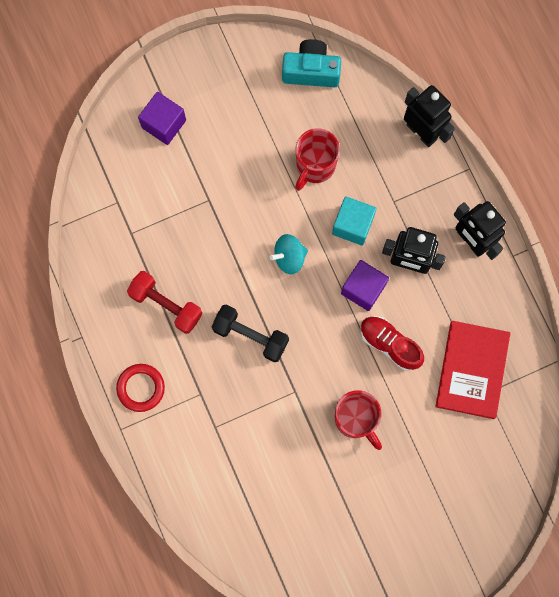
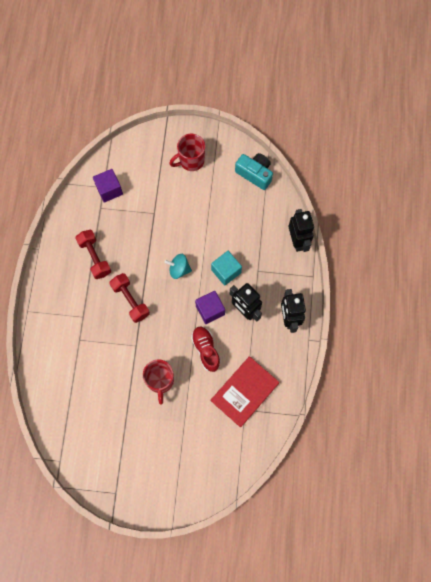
camera: 30 degrees right, 5 degrees down
red ring [116,364,165,412] -> none
purple cube [138,92,186,145] -> purple cube moved to [93,169,123,203]
black dumbbell [212,305,289,362] -> red dumbbell [109,273,150,323]
red mug [295,128,340,191] -> red mug moved to [169,134,205,171]

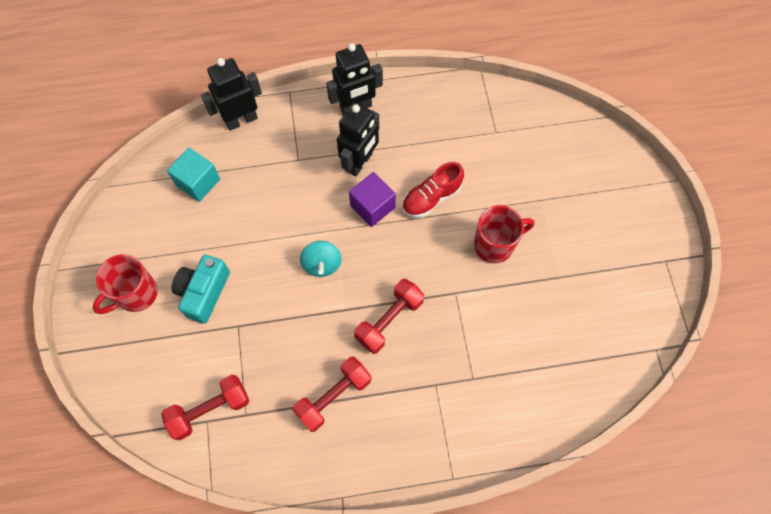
camera: 105 degrees left, 5 degrees down
purple cube [93,169,123,203] -> red dumbbell [161,375,249,440]
red mug [169,134,205,171] -> red mug turned 90 degrees clockwise [93,254,158,314]
turquoise cube [211,251,242,286] -> turquoise cube moved to [167,147,220,202]
red book [211,356,279,427] -> none
turquoise camera [235,153,273,190] -> turquoise camera moved to [171,255,230,324]

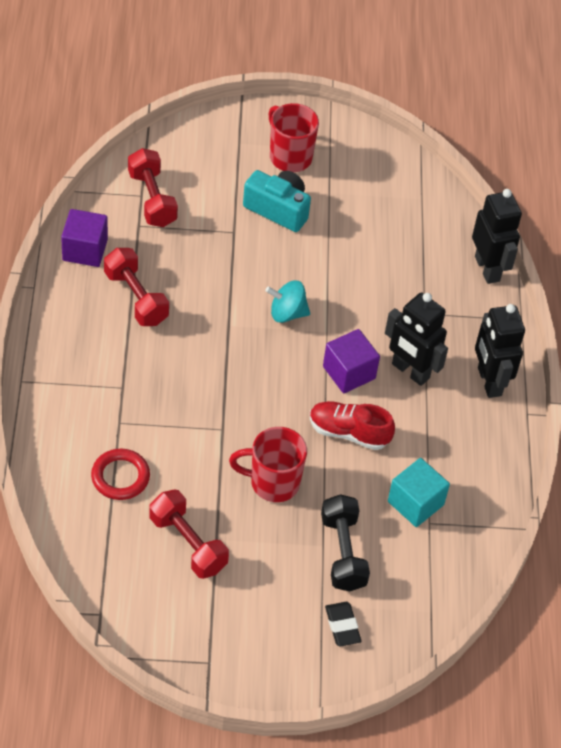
camera: 95 degrees right, 15 degrees down
turquoise cube [167,147,220,202] -> turquoise cube moved to [388,458,450,527]
red dumbbell [354,279,424,354] -> red dumbbell moved to [149,489,229,579]
red shoe [402,162,464,218] -> red shoe turned 45 degrees counterclockwise [310,401,395,450]
red mug [474,205,534,264] -> red mug turned 105 degrees clockwise [229,427,307,502]
none -> purple cube [61,209,108,267]
none -> red ring [91,449,150,500]
none -> black dumbbell [321,494,370,592]
none -> black eraser [325,602,361,647]

